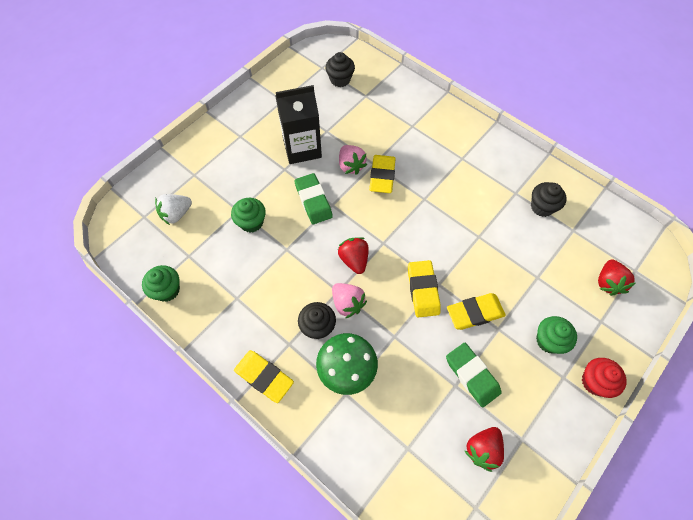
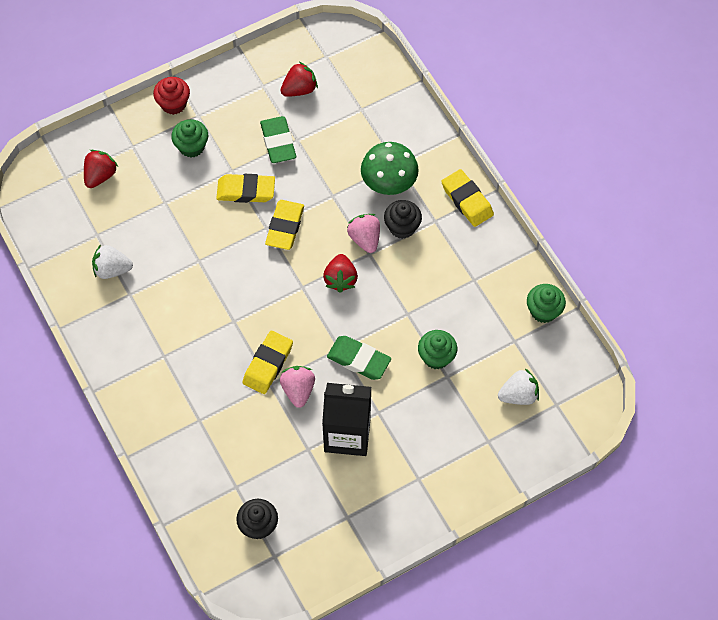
camera: 160 degrees left, 0 degrees up
green eraser [294,173,333,224] -> green eraser turned 60 degrees counterclockwise [327,336,391,380]
black cupcake [531,182,567,217] -> white strawberry [92,244,133,279]

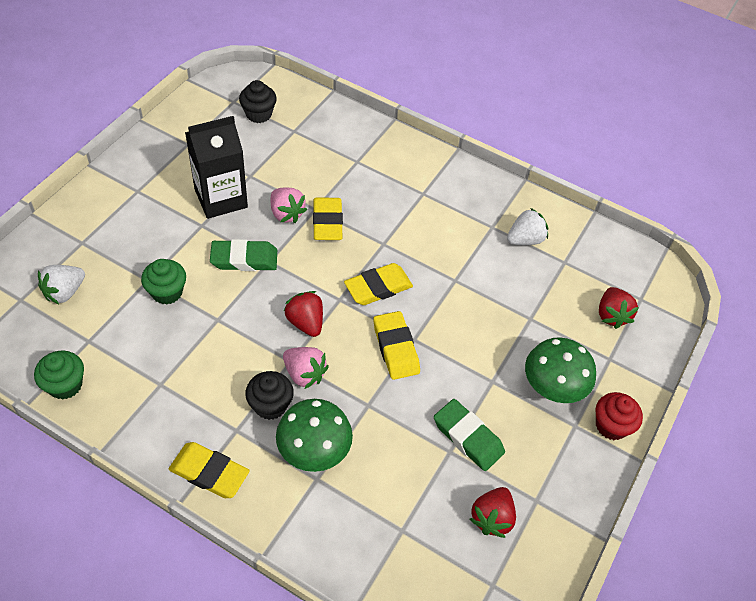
camera: 145 degrees right, 10 degrees down
green cupcake [171,119,208,157] -> green mushroom [525,337,596,403]
yellow eraser [216,174,275,203] -> yellow eraser moved to [344,263,413,305]

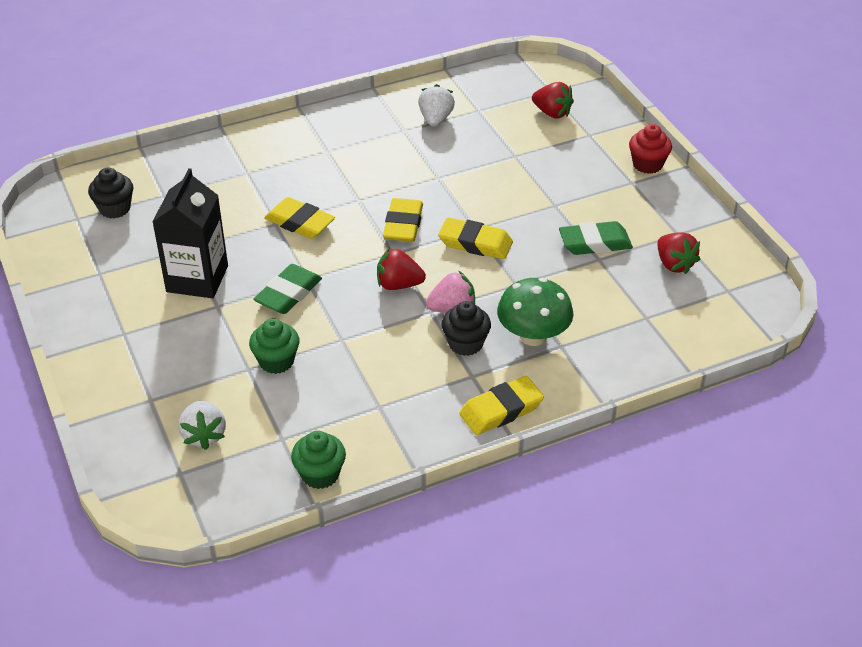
camera: 50 degrees left, 10 degrees down
pink strawberry [271,188,307,223] -> none
green mushroom [525,337,596,403] -> none

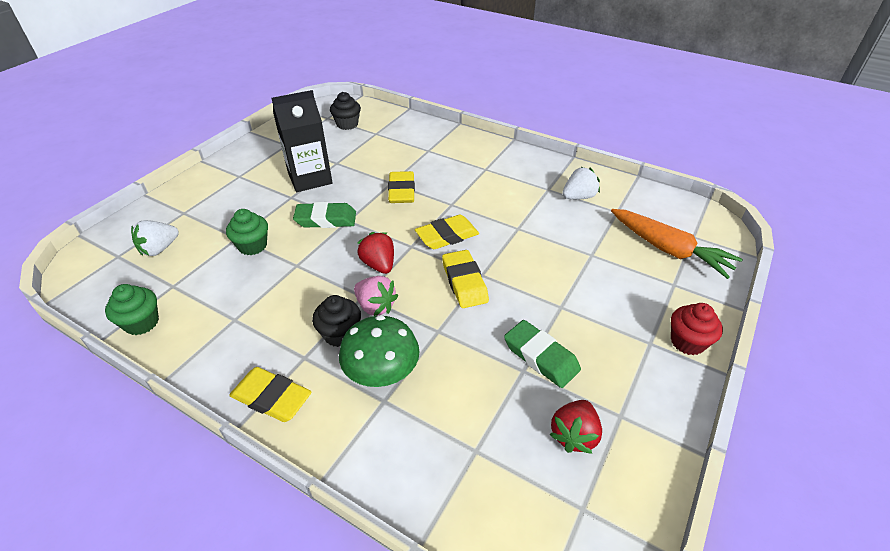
camera: 55 degrees right, 0 degrees up
red strawberry [532,82,574,119] -> orange carrot [611,209,743,279]

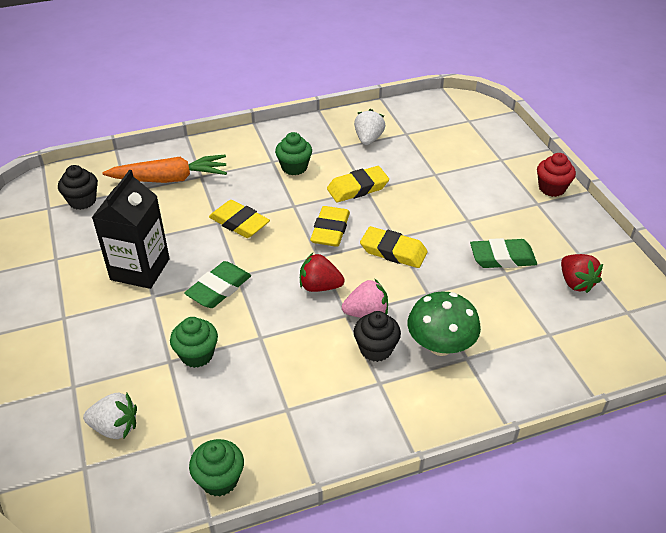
camera: 50 degrees left, 0 degrees up
white strawberry [131,220,179,256] -> white strawberry turned 75 degrees counterclockwise [83,393,137,439]
yellow eraser [229,367,312,422] -> yellow eraser moved to [327,166,389,202]
orange carrot [611,209,743,279] -> orange carrot moved to [102,155,227,183]
none -> green cupcake [275,132,312,175]

